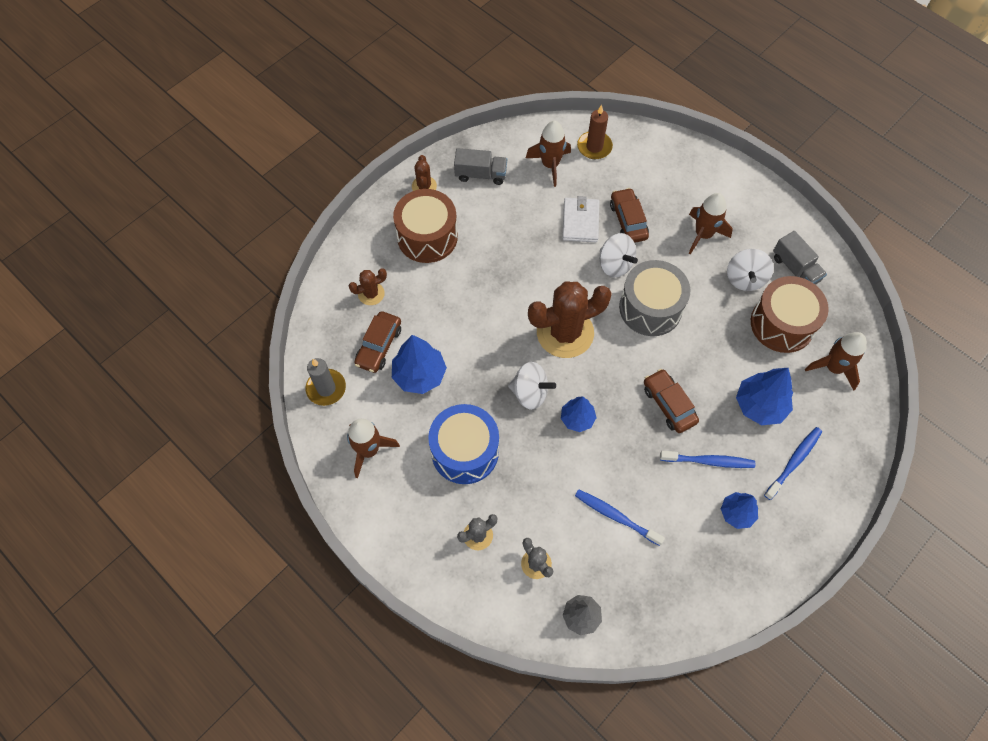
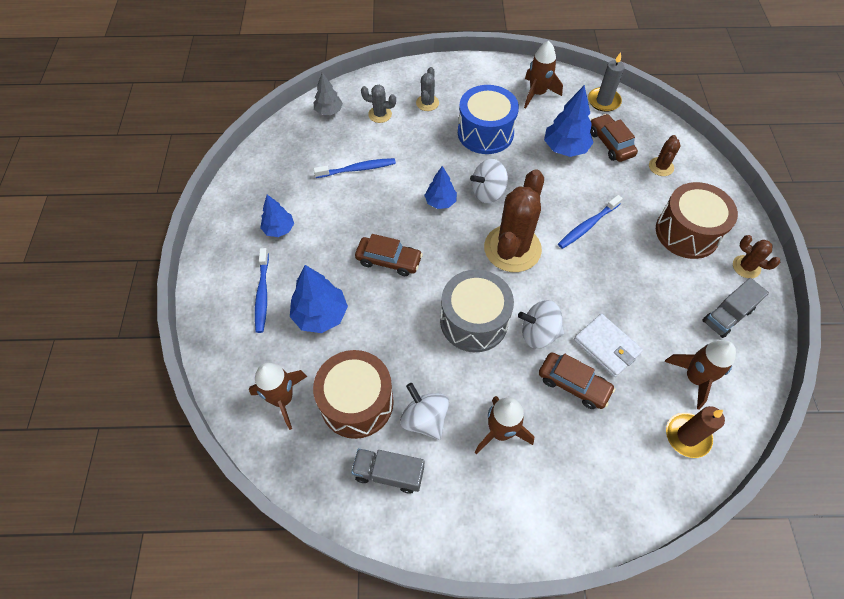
camera: 135 degrees right, 5 degrees down
blue toothbrush [660,451,755,468] -> blue toothbrush moved to [558,195,623,249]

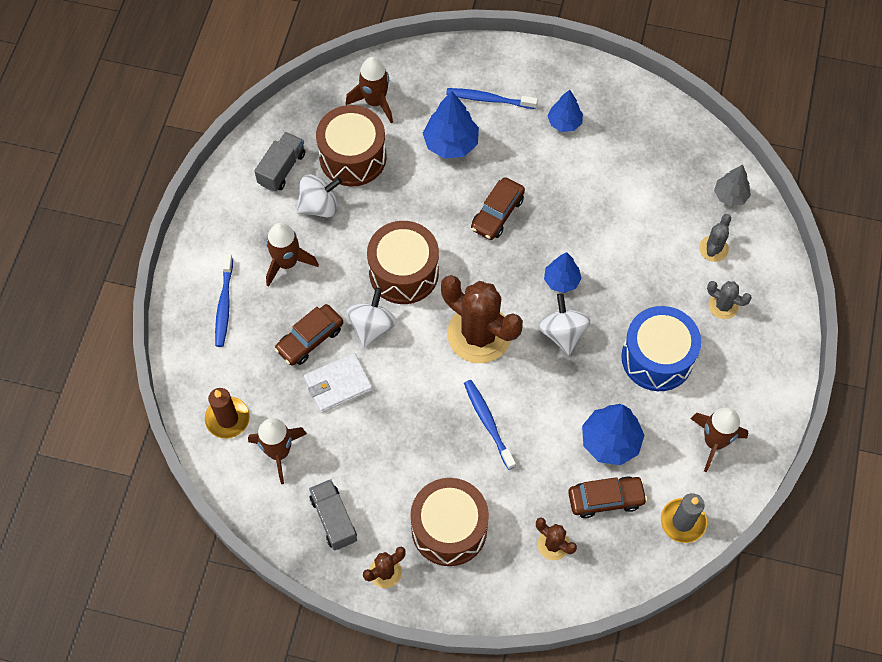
camera: 105 degrees right, 5 degrees up
blue toothbrush [314,158,396,178] -> blue toothbrush moved to [215,254,233,347]
grey drum [440,269,514,352] -> brown drum [367,221,439,304]

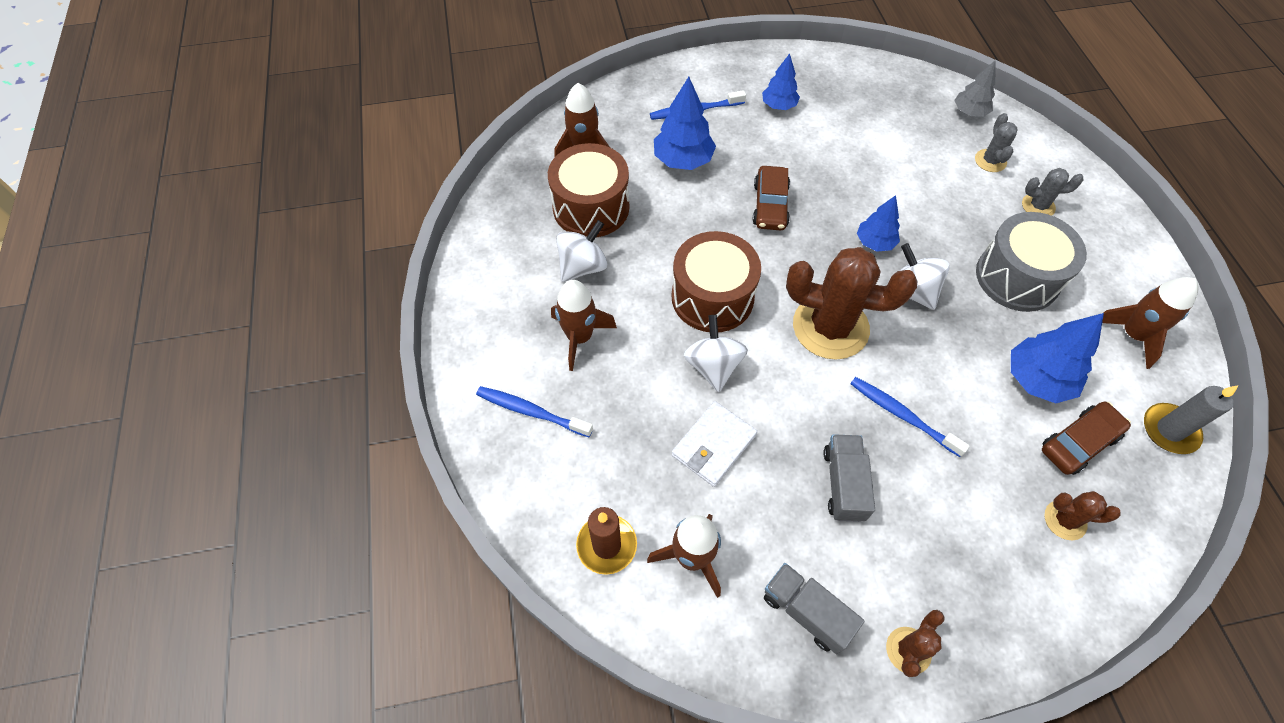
camera: 25 degrees left, 5 degrees down
blue toothbrush [215,254,233,347] -> blue toothbrush turned 135 degrees clockwise [476,386,593,437]
grey truck [254,132,305,192] -> grey truck moved to [823,434,875,522]
brown car [274,304,343,366] -> none
brown drum [410,478,489,566] -> none
blue drum [621,306,701,391] -> grey drum [976,212,1087,312]

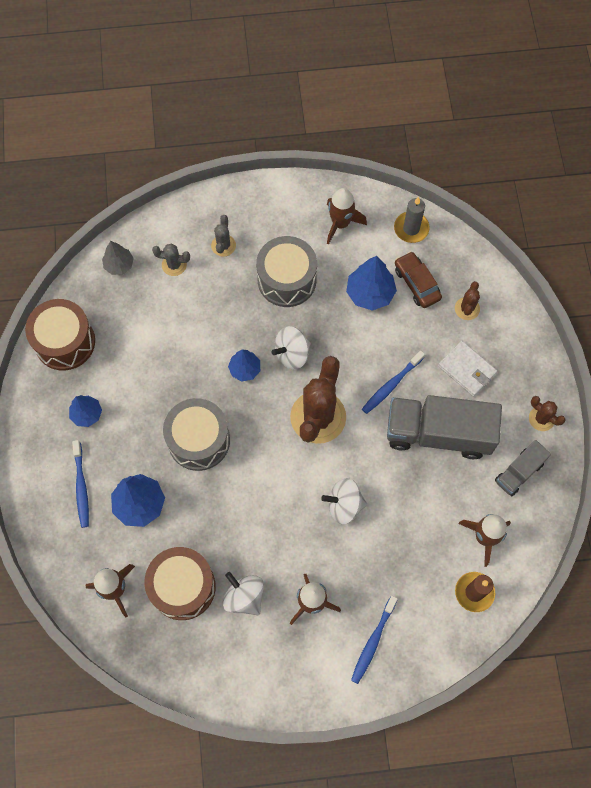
camera: 85 degrees left, 10 degrees up
brown drum [672,231,761,332] -> brown drum moved to [25,299,95,371]
white wallet [672,401,757,487] -> white wallet moved to [438,341,497,397]
brown car [753,166,790,230] -> grey drum [163,398,230,471]
grey truck [823,434,875,522] -> grey truck [387,395,502,459], size x1.94

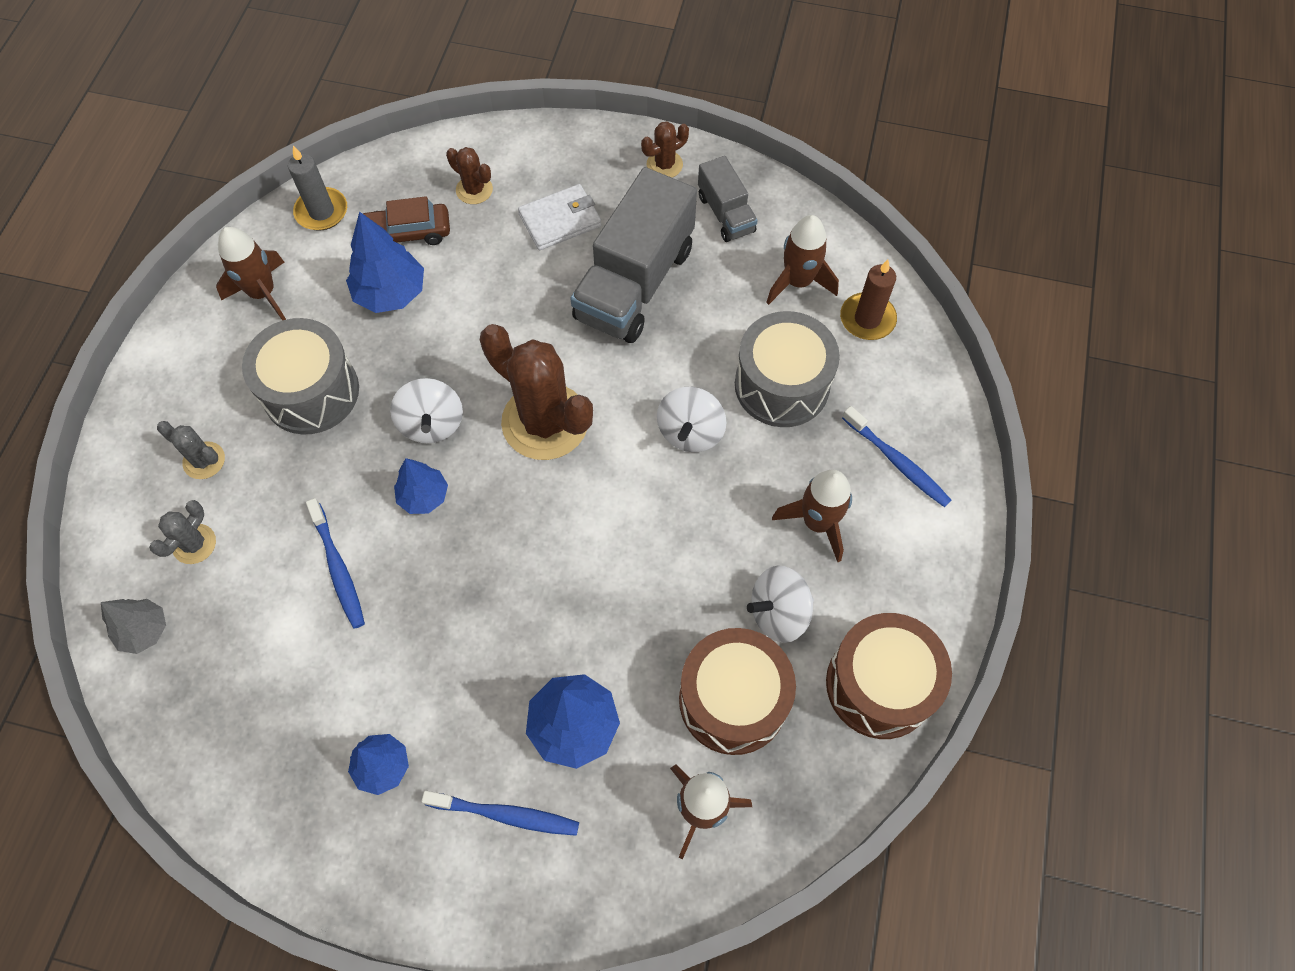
camera: 70 degrees left, 5 degrees down
brown drum [25,299,95,371] -> brown drum moved to [826,613,952,739]
grey drum [163,398,230,471] -> grey drum moved to [735,311,840,427]
blue toothbrush [362,350,425,414] -> blue toothbrush moved to [306,498,365,629]

